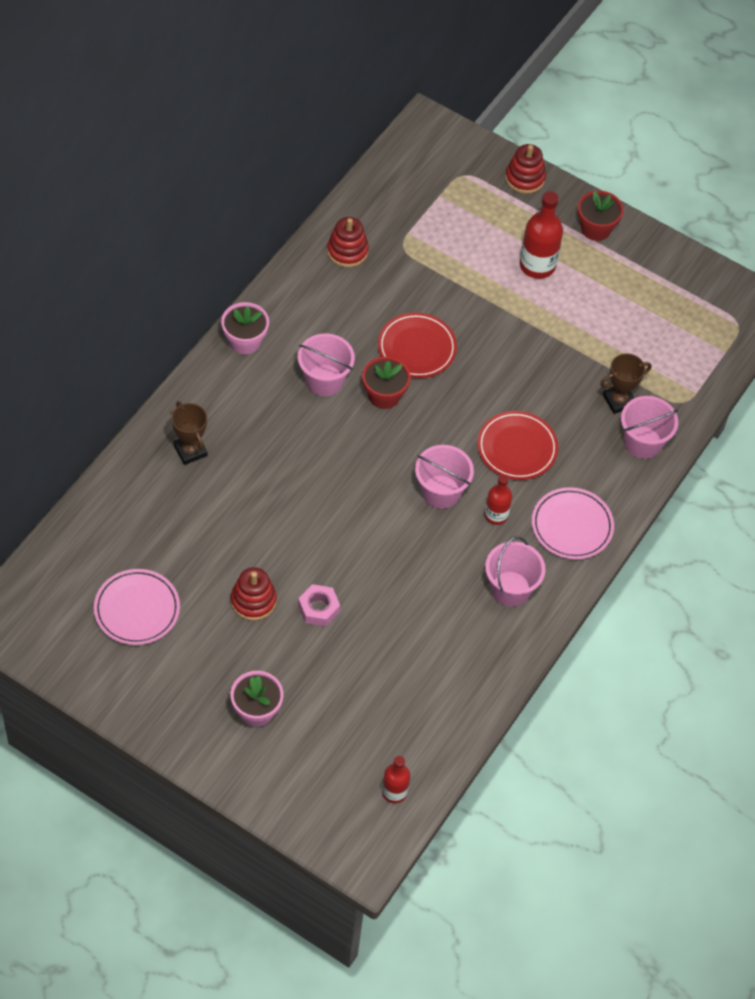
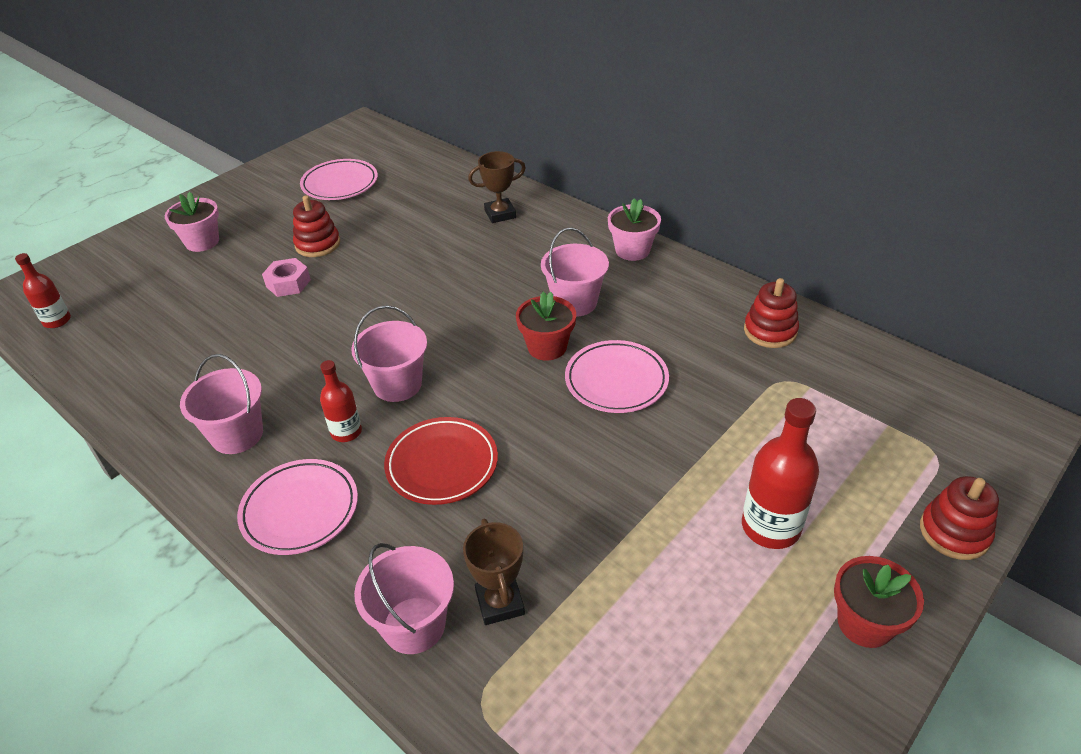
camera: 105 degrees right, 15 degrees down
red plate [378,312,457,378] -> pink plate [565,340,669,413]

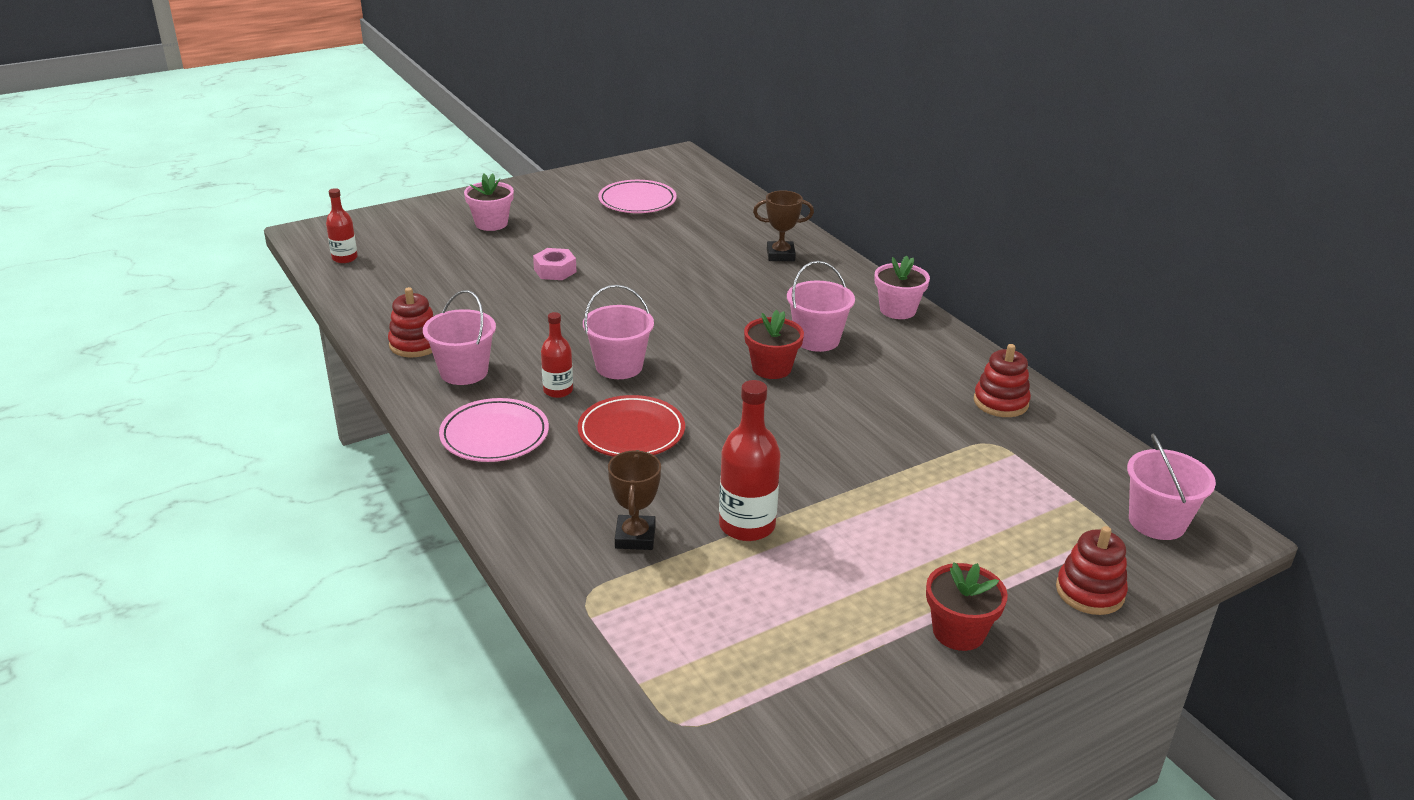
camera: 15 degrees right, 10 degrees down
red stacking toy [293,195,340,257] -> red stacking toy moved to [388,287,433,357]
pink bucket [354,543,454,654] -> pink bucket moved to [1127,434,1216,540]
pink plate [565,340,669,413] -> none
red bottle [742,398,819,549] -> red bottle moved to [719,380,780,541]

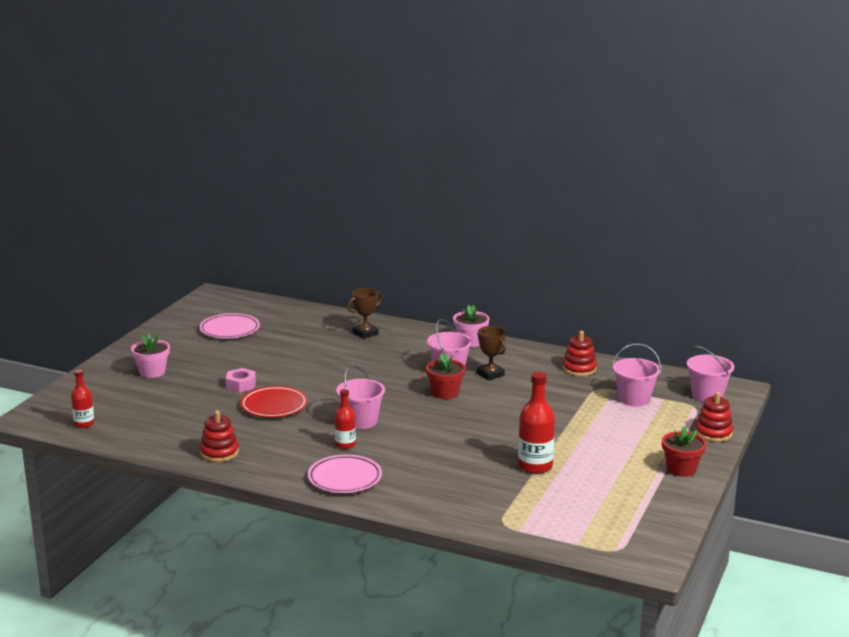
camera: 35 degrees left, 10 degrees down
pink bucket [423,290,496,385] -> pink bucket moved to [612,344,661,406]
red plate [577,395,685,457] -> red plate moved to [240,386,308,418]
brown trophy [608,450,661,550] -> brown trophy moved to [477,326,506,380]

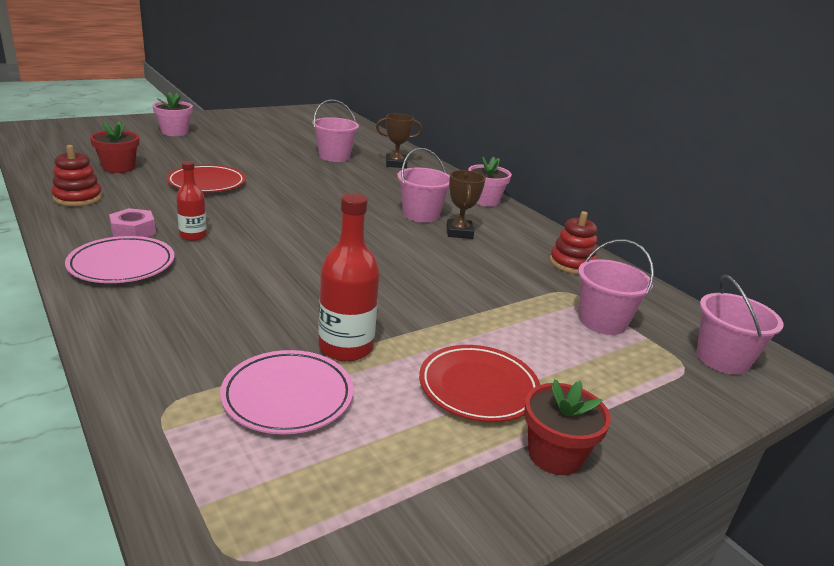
camera: 30 degrees right, 5 degrees up
red bottle [71,370,95,428] -> none
pink plate [199,313,260,339] -> pink plate moved to [220,350,354,434]
pink nut [226,368,256,393] -> pink nut moved to [109,208,156,237]
pink bucket [336,365,385,429] -> pink bucket moved to [312,99,359,162]
red flower pot [426,353,466,399] -> red flower pot moved to [90,121,139,173]
red stacking toy [695,392,733,442] -> none
none -> red plate [419,345,540,422]

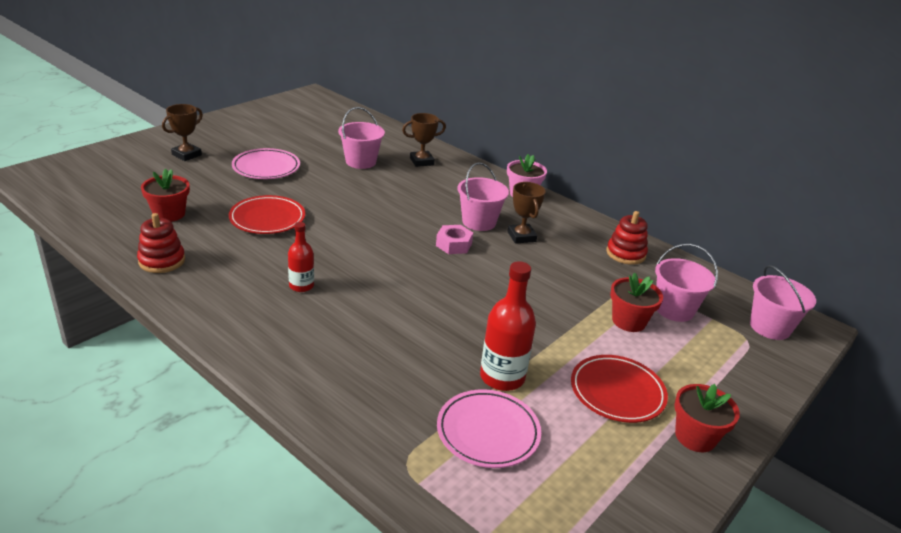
camera: 15 degrees left, 5 degrees up
pink plate [65,236,174,283] -> pink plate moved to [232,148,300,179]
pink nut [109,208,156,237] -> pink nut moved to [436,225,473,254]
pink flower pot [152,92,193,136] -> brown trophy [162,104,203,161]
none -> red flower pot [610,273,663,332]

